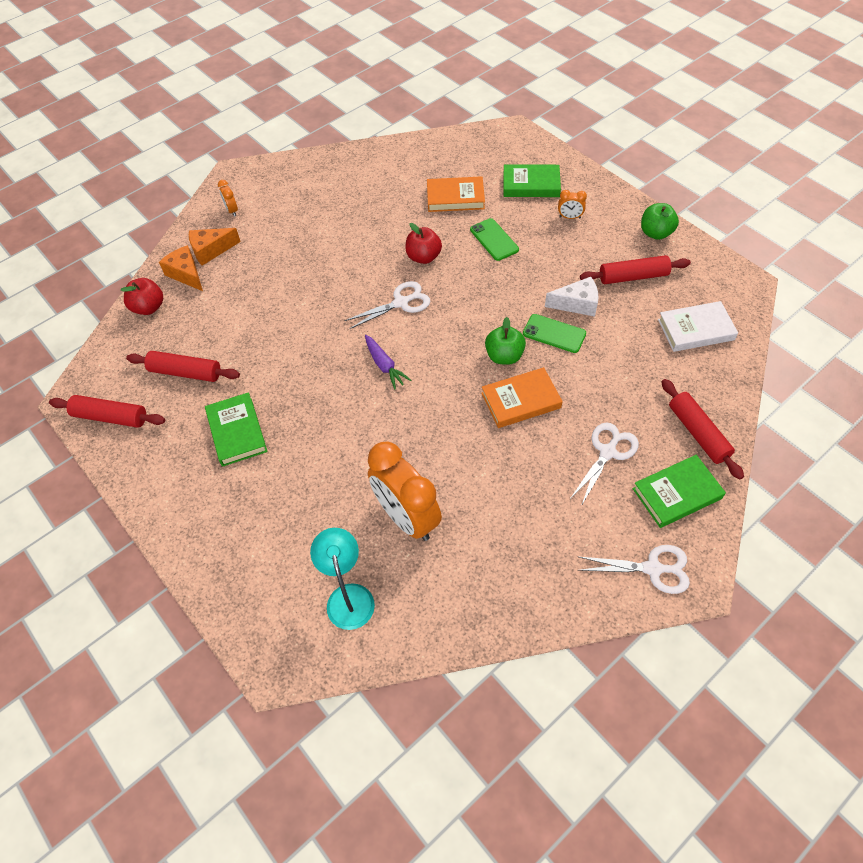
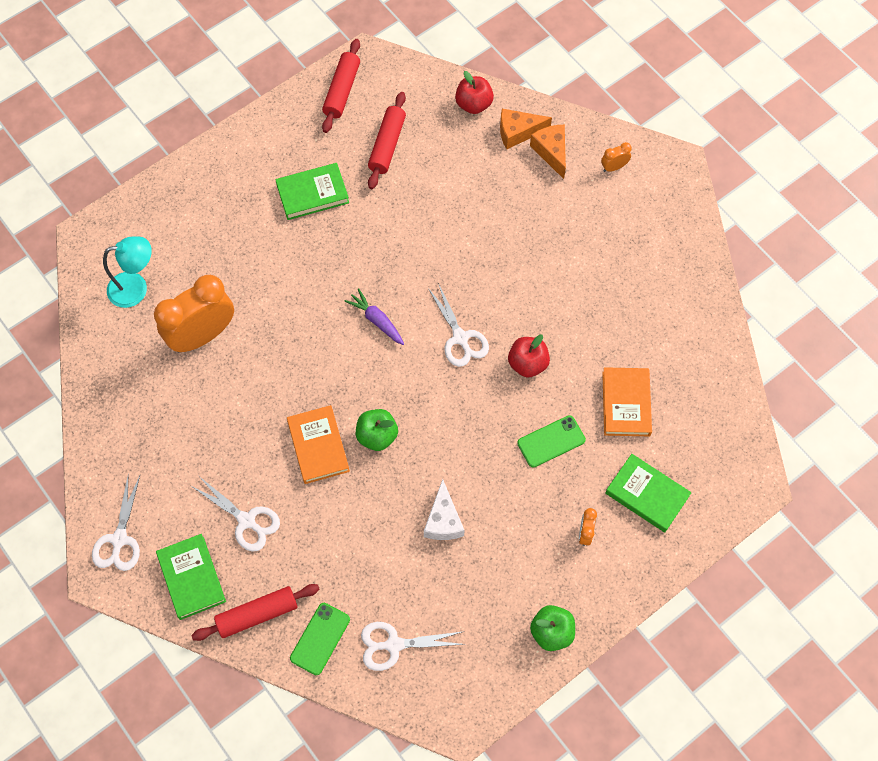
camera: 90 degrees right, 10 degrees up
orange cheese [159,245,203,291] -> orange cheese turned 150 degrees counterclockwise [500,109,552,149]
purple carrot [365,335,411,390] -> purple carrot turned 75 degrees clockwise [345,288,404,345]
green book [503,165,561,197] -> green book turned 60 degrees counterclockwise [605,454,692,533]
green phone [523,314,586,353] -> green phone moved to [290,603,350,675]
red rolling pin [580,255,691,284] -> none
white book [658,301,738,352] -> white scissors [361,622,465,671]

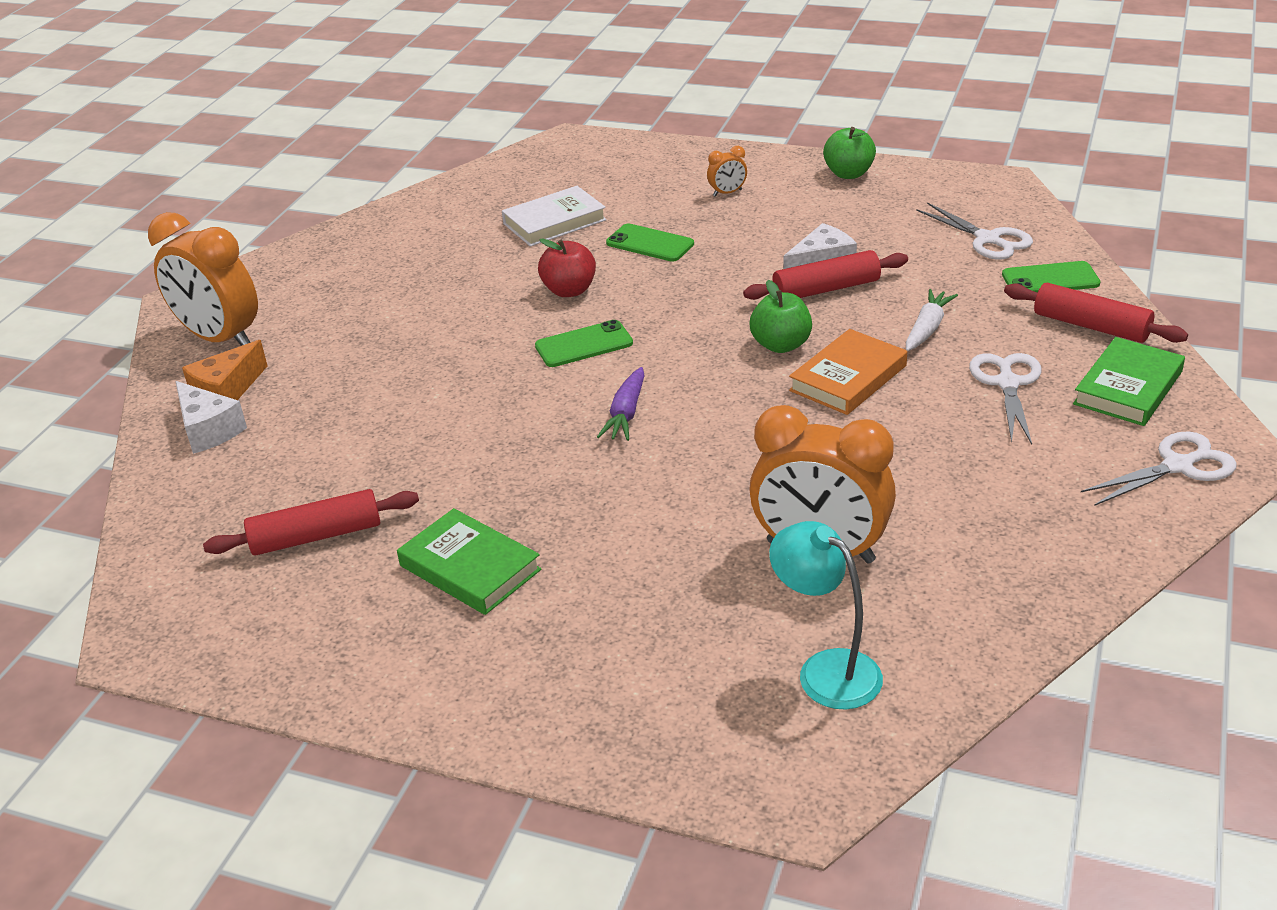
camera: 120 degrees left, 30 degrees down
red rolling pin [322,39,360,133] -> red rolling pin moved to [743,250,908,300]
white scissors [428,283,489,367] -> green phone [535,320,633,367]
red apple [455,71,494,114] -> none
orange cheese [500,109,552,149] -> white cheese [175,381,247,454]
orange clock [601,142,632,172] -> orange clock [148,212,258,346], size x2.42
orange book [602,367,652,436] -> white book [502,186,607,247]
green book [605,454,692,533] -> none
none -> white carrot [906,289,958,351]

